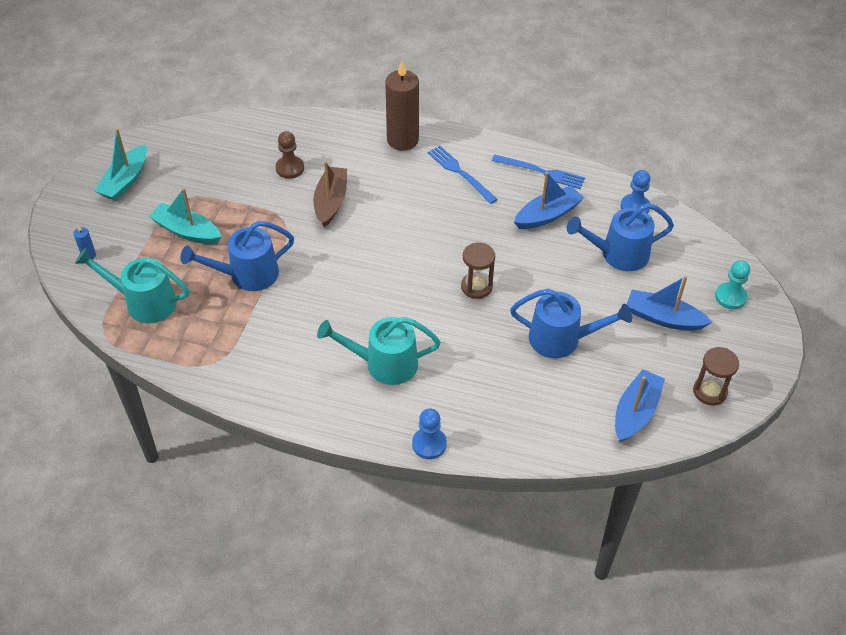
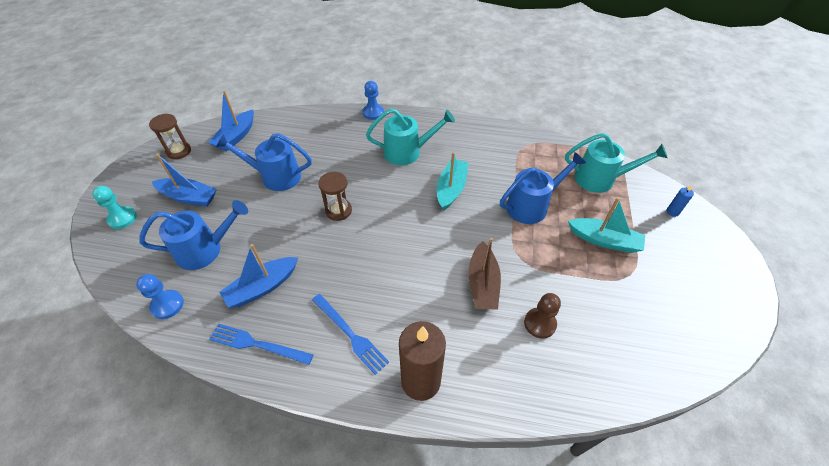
camera: 175 degrees right, 0 degrees up
turquoise boat [95,128,147,201] -> turquoise boat moved to [437,152,468,211]

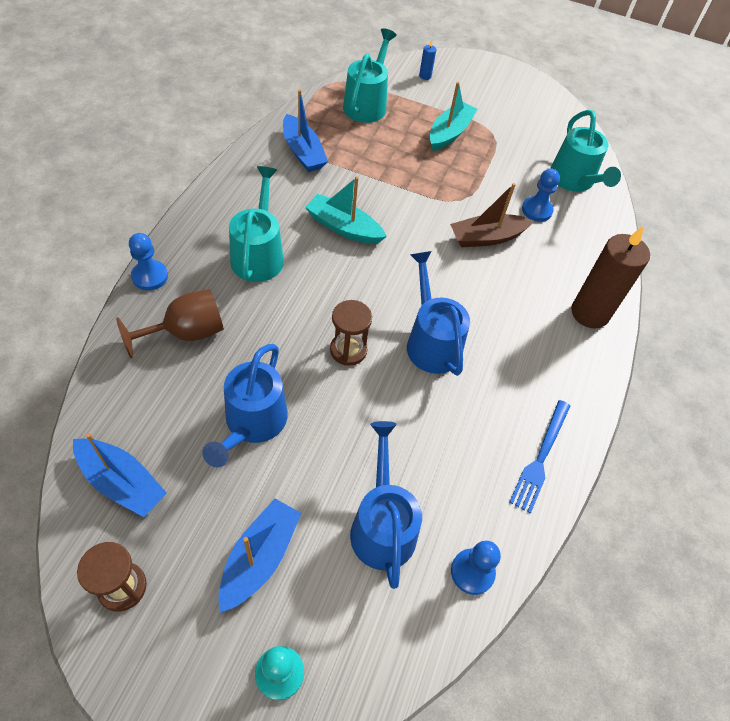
camera: 85 degrees left, 5 degrees up
blue boat [219,244,298,308] -> blue boat moved to [283,90,328,172]
blue fork [312,294,389,375] -> none
brown boat [468,237,501,310] -> brown boat turned 150 degrees clockwise [450,183,534,247]
blue watering can [500,152,586,224] -> blue watering can moved to [407,251,470,376]
brown pawn [524,293,561,339] -> blue pawn [522,169,560,222]
none -> brown goblet [116,289,224,358]
none -> turquoise watering can [550,110,621,192]

